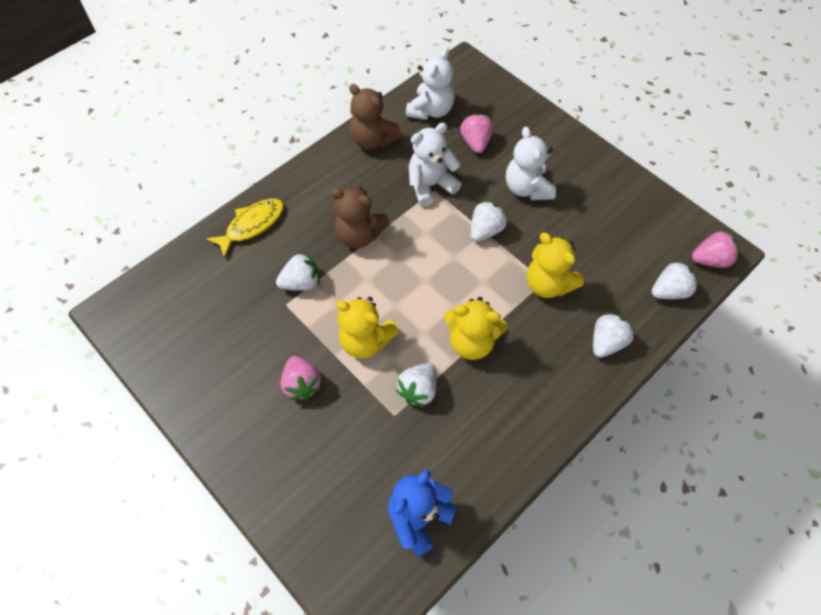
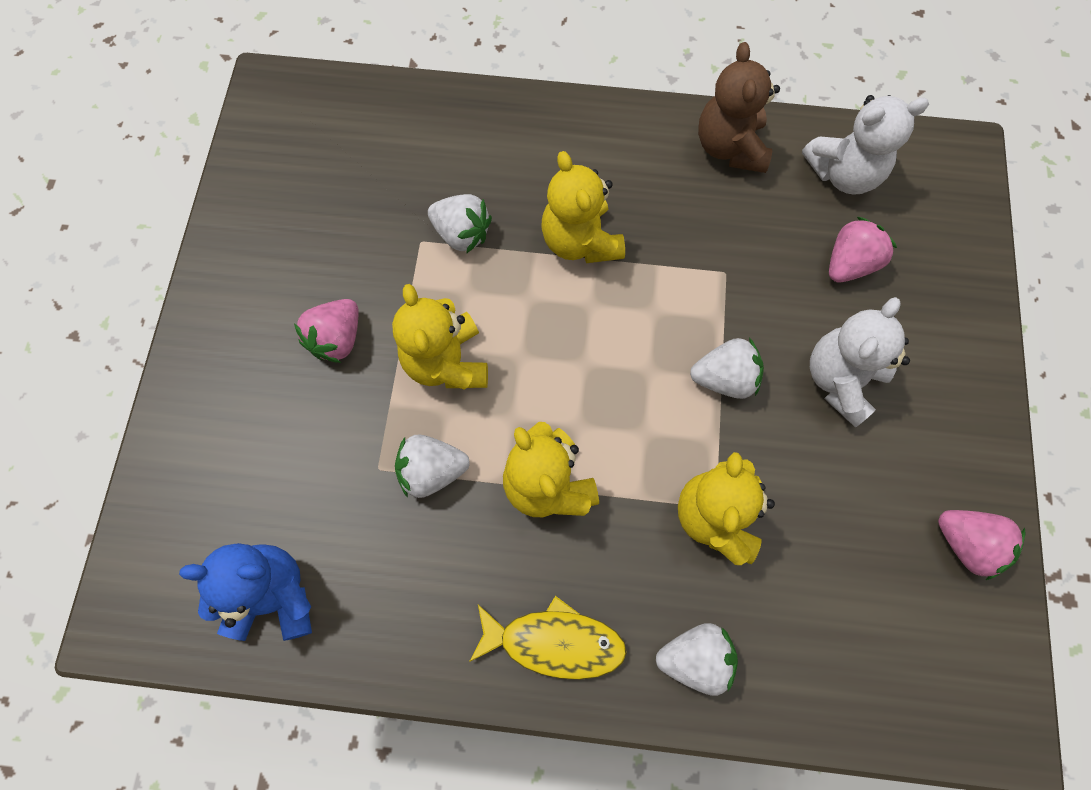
camera: 50 degrees right, 10 degrees up
yellow fish [206,199,284,258] -> yellow fish moved to [469,596,627,680]
brown teddy bear [331,187,389,248] -> yellow teddy bear [541,151,625,263]
white teddy bear [409,123,462,206] -> none
white strawberry [651,260,698,299] -> none
pink strawberry [692,231,739,268] -> pink strawberry moved to [938,510,1026,580]

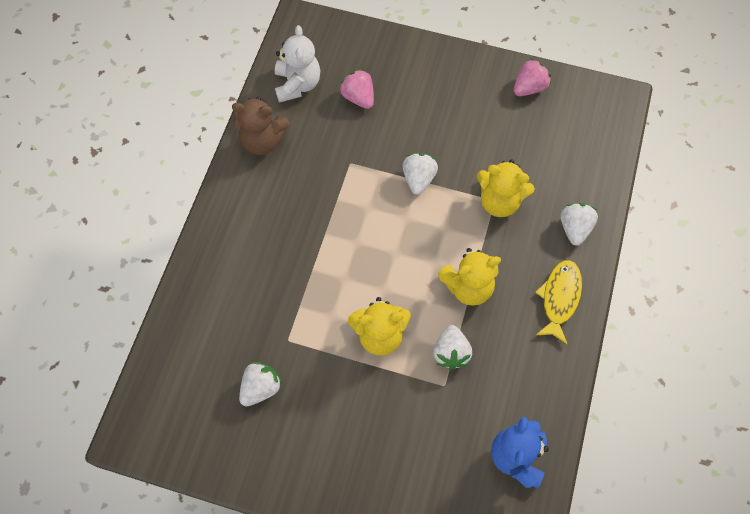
camera: 80 degrees left, 5 degrees down
pink strawberry [294,299,359,363] -> none
white strawberry [428,194,492,253] -> white strawberry moved to [239,362,282,406]
yellow teddy bear [541,151,625,263] -> none
white teddy bear [810,297,910,427] -> none

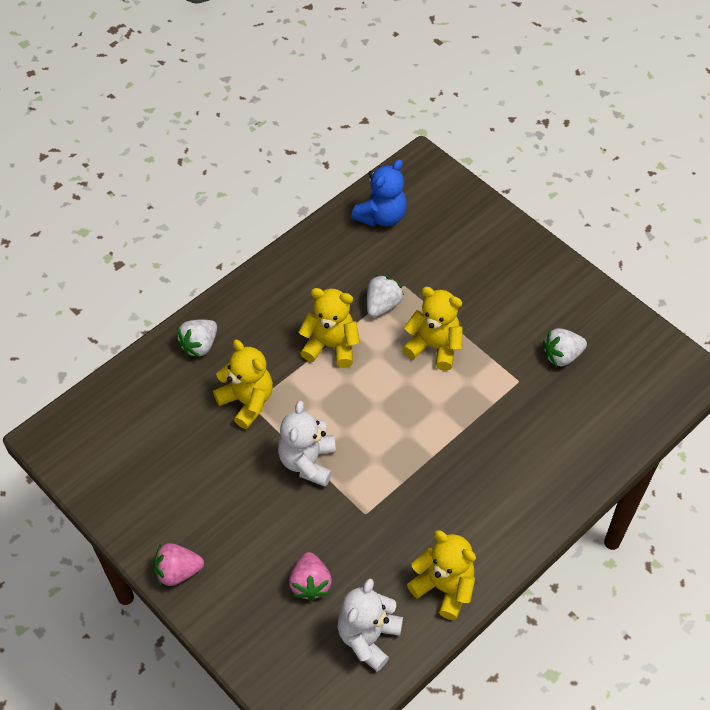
camera: 150 degrees left, 10 degrees down
brown teddy bear [232,96,289,155] -> yellow teddy bear [407,530,476,620]
white strawberry [402,153,438,195] -> white teddy bear [278,401,336,487]
pink strawberry [514,58,551,96] -> pink strawberry moved to [154,543,204,586]
yellow fish [535,260,582,344] -> none

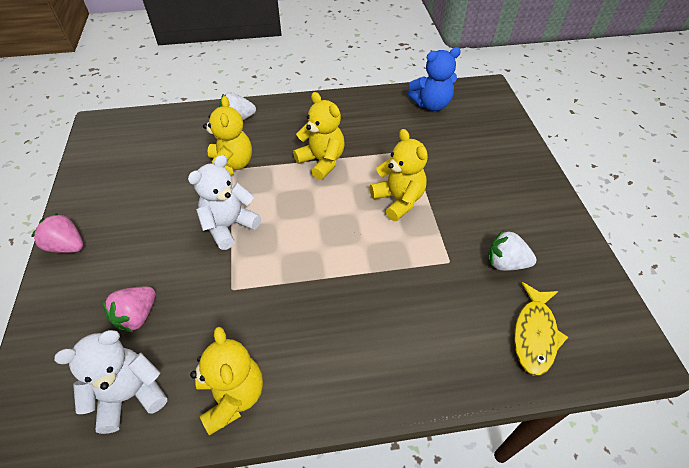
camera: 35 degrees right, 5 degrees down
white strawberry [367,275,404,317] -> none
none -> yellow fish [514,282,568,376]

